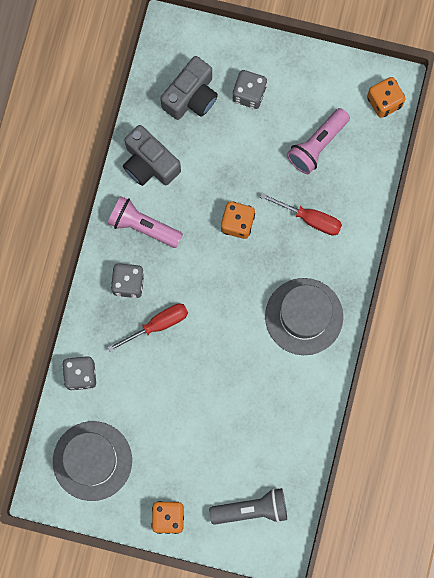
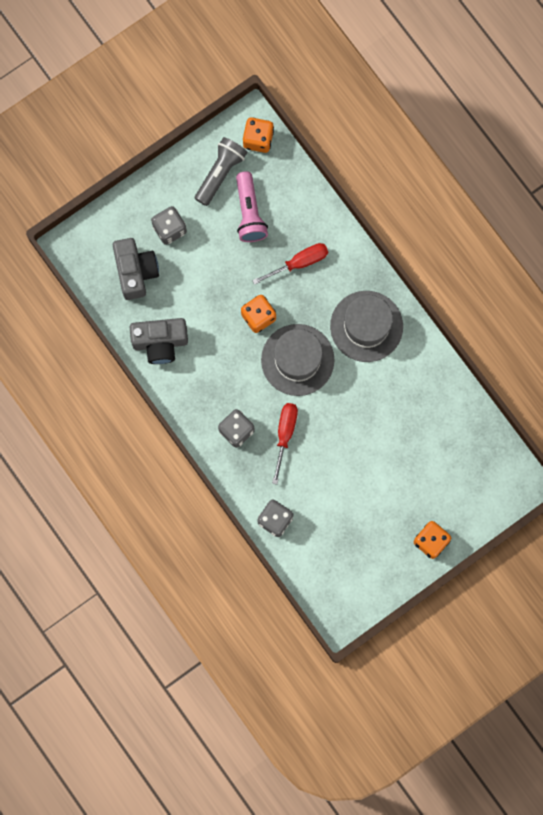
camera: 50 degrees left, 0 degrees up
grey hat [53,421,132,501] -> grey hat moved to [261,324,334,396]
pink flashlight [108,196,183,248] -> none
grey flashlight [209,488,287,525] -> grey flashlight moved to [195,137,248,206]

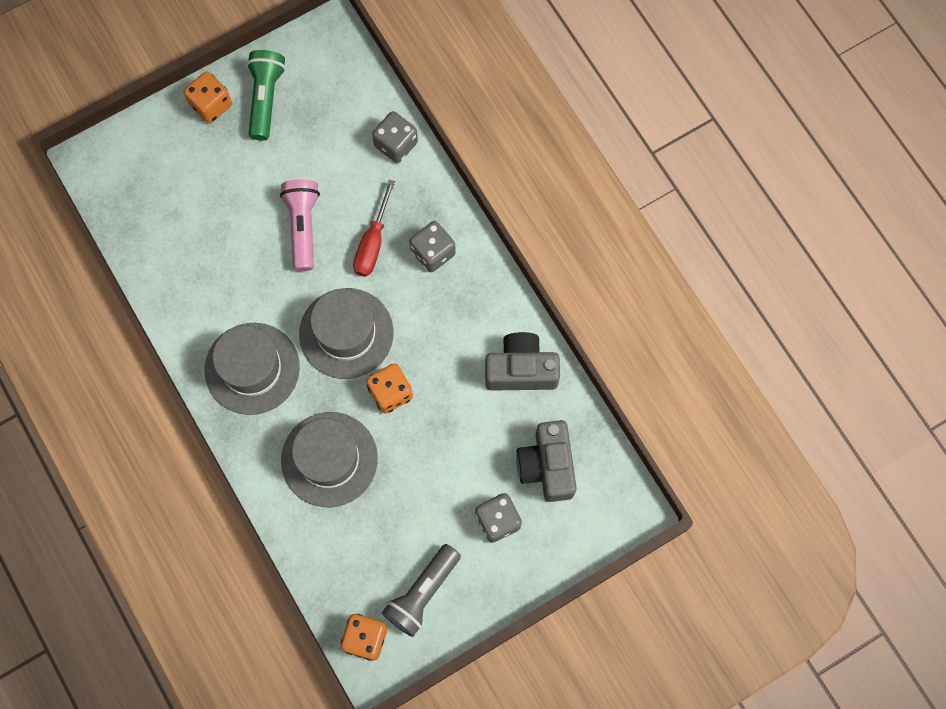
camera: 175 degrees left, 5 degrees down
pink flashlight [236,171,268,242] -> pink flashlight moved to [280,179,320,271]
red screwdriver [252,243,328,285] -> grey hat [281,412,378,507]
none -> green flashlight [247,50,286,141]

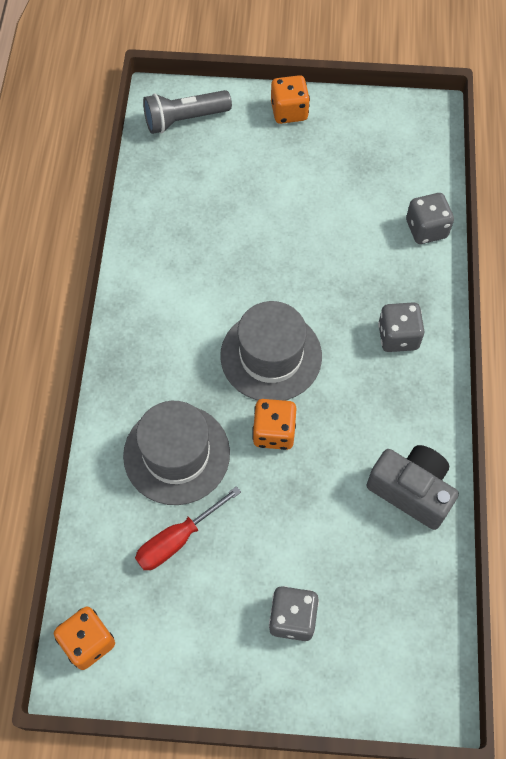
camera: 35 degrees right, 10 degrees down
grey hat [205,323,300,415] -> none
green flashlight [247,50,286,141] -> none
pink flashlight [280,179,320,271] -> none
red screwdriver [353,180,395,277] -> red screwdriver moved to [135,486,241,570]
grey flashlight [382,544,461,637] -> grey flashlight moved to [143,90,232,134]
grey camera [516,420,577,502] -> none

